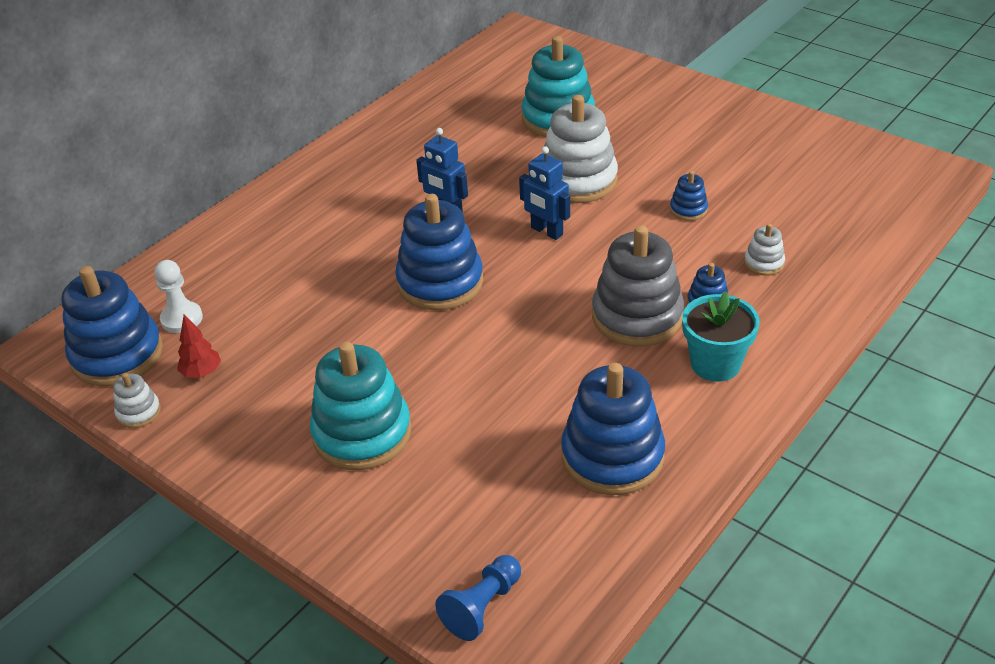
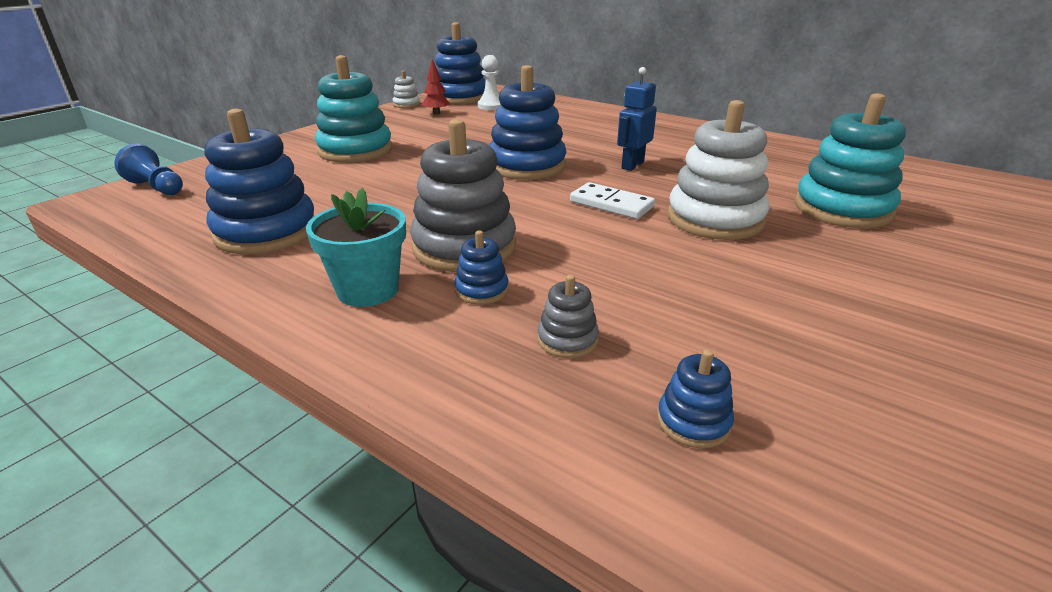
camera: 85 degrees right, 10 degrees down
blue robot [519,146,570,240] -> white domino [570,182,655,219]
blue stacking toy [670,171,708,221] -> blue stacking toy moved to [657,349,734,449]
white stacking toy [744,223,785,276] -> grey stacking toy [537,275,599,358]

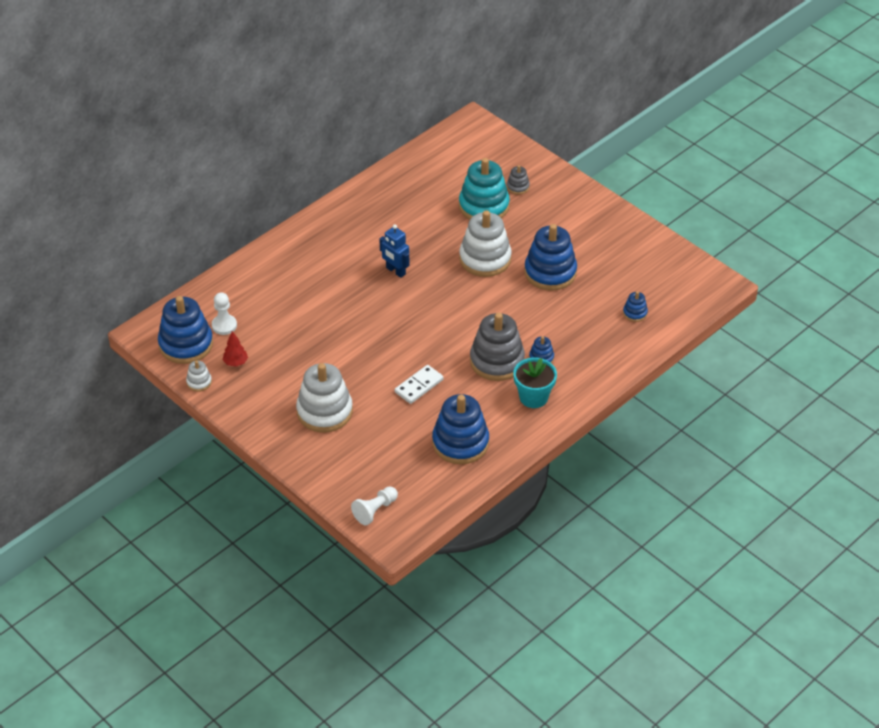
camera: 80 degrees left, 15 degrees up
blue pawn [115,144,183,195] -> white pawn [351,486,398,525]
turquoise stacking toy [315,55,392,163] -> white stacking toy [296,363,353,433]
blue stacking toy [489,65,566,180] -> blue stacking toy moved to [524,224,577,291]
grey stacking toy [537,275,599,358] -> grey stacking toy moved to [507,165,530,195]
white domino [570,182,655,219] -> white domino moved to [395,365,444,404]

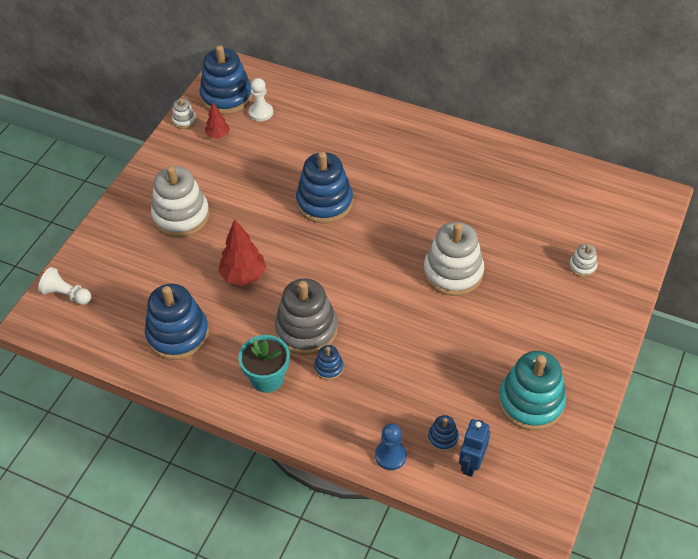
camera: 70 degrees right, 5 degrees up
blue robot [379,224,409,278] -> blue robot moved to [459,419,490,477]
white domino [395,365,444,404] -> red tree [218,219,266,286]
turquoise stacking toy [459,158,510,220] -> turquoise stacking toy moved to [498,351,566,430]
grey stacking toy [507,165,530,195] -> white stacking toy [569,244,597,277]
blue stacking toy [524,224,577,291] -> blue stacking toy moved to [296,152,353,224]
none -> blue pawn [375,423,407,470]

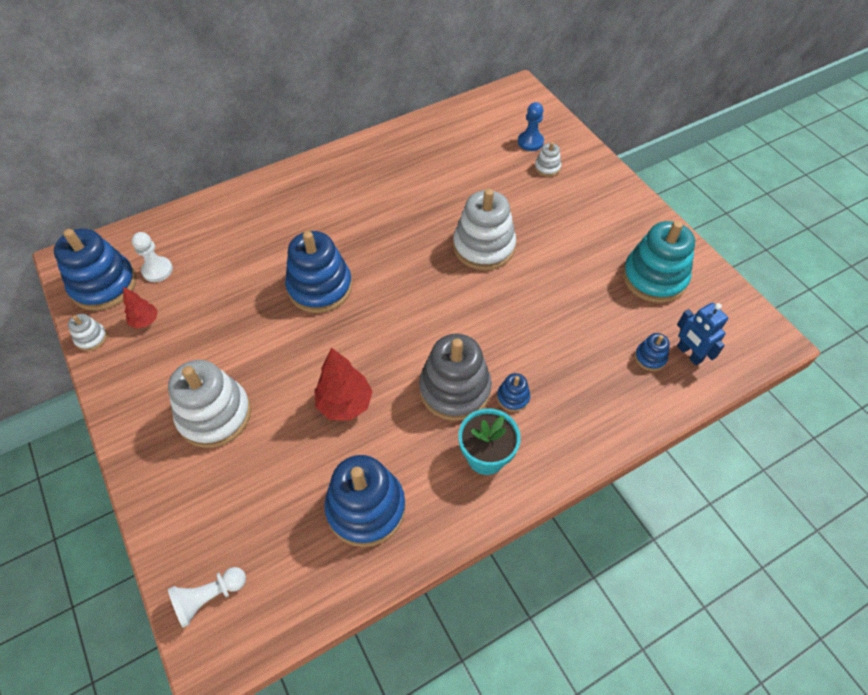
camera: 55 degrees left, 5 degrees up
blue pawn [375,423,407,470] -> blue pawn moved to [518,102,544,151]

